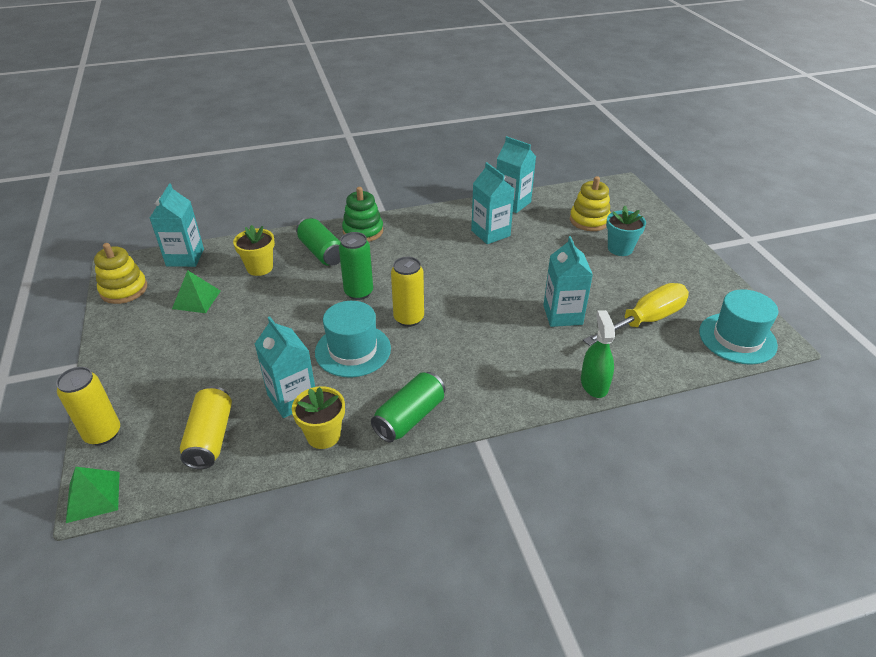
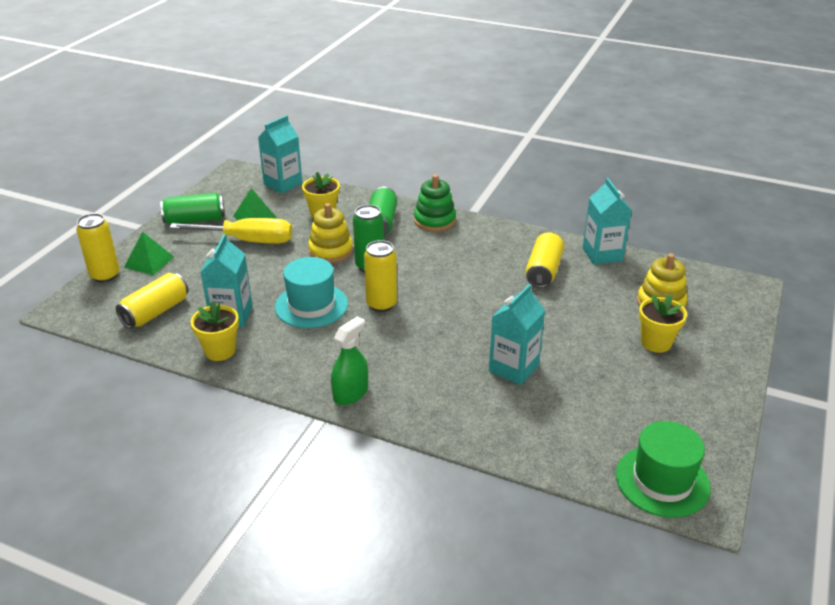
camera: 40 degrees right, 5 degrees down
green pyramid [66,467,120,523] -> green pyramid moved to [124,231,174,275]
yellow stacking toy [94,243,147,304] -> yellow stacking toy moved to [308,203,353,263]
green can [371,372,445,443] -> green can moved to [160,193,225,224]
turquoise carton [471,162,515,244] -> yellow can [525,232,564,288]
green spray bottle [581,310,615,398] -> green spray bottle moved to [331,316,368,405]
yellow screwdriver [583,283,689,346] -> yellow screwdriver moved to [169,218,292,244]
turquoise flower pot [606,206,646,256] -> yellow flower pot [639,294,687,353]
turquoise hat [699,289,778,365] -> green hat [616,421,711,518]

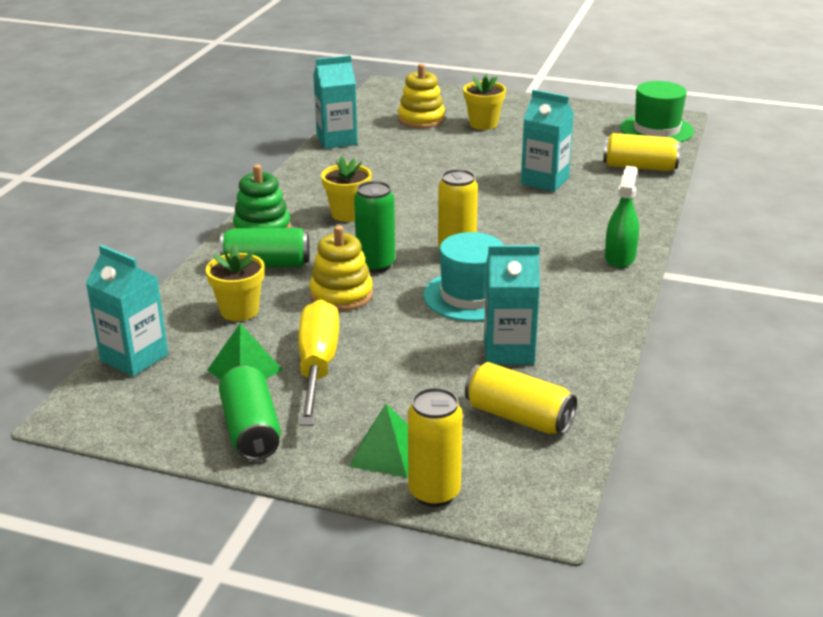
camera: 95 degrees left, 5 degrees down
yellow flower pot [191,301,239,361] -> yellow flower pot moved to [321,156,372,222]
green spray bottle [331,316,368,405] -> green spray bottle turned 75 degrees clockwise [605,166,639,268]
yellow can [525,232,564,288] -> yellow can moved to [603,133,681,171]

